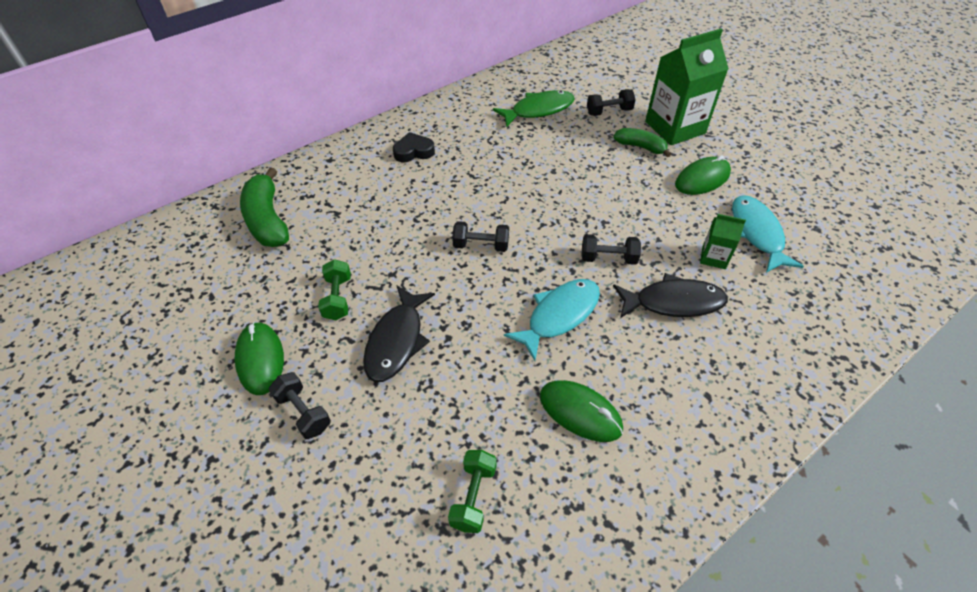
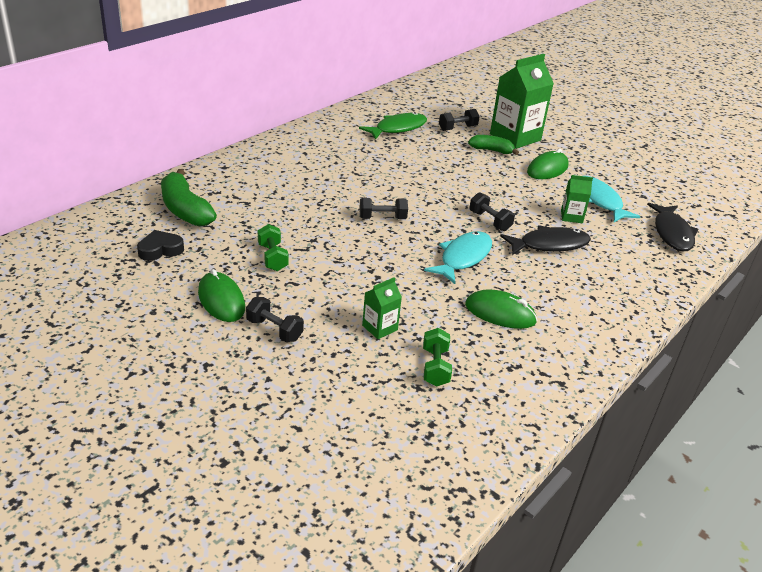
camera: 15 degrees left, 15 degrees down
black fish [363,285,435,382] -> black fish moved to [647,203,699,251]
black heart [393,132,435,162] -> black heart moved to [137,230,184,261]
black dumbbell [581,234,641,265] -> black dumbbell turned 60 degrees clockwise [469,192,515,231]
none -> green carton [362,277,402,339]

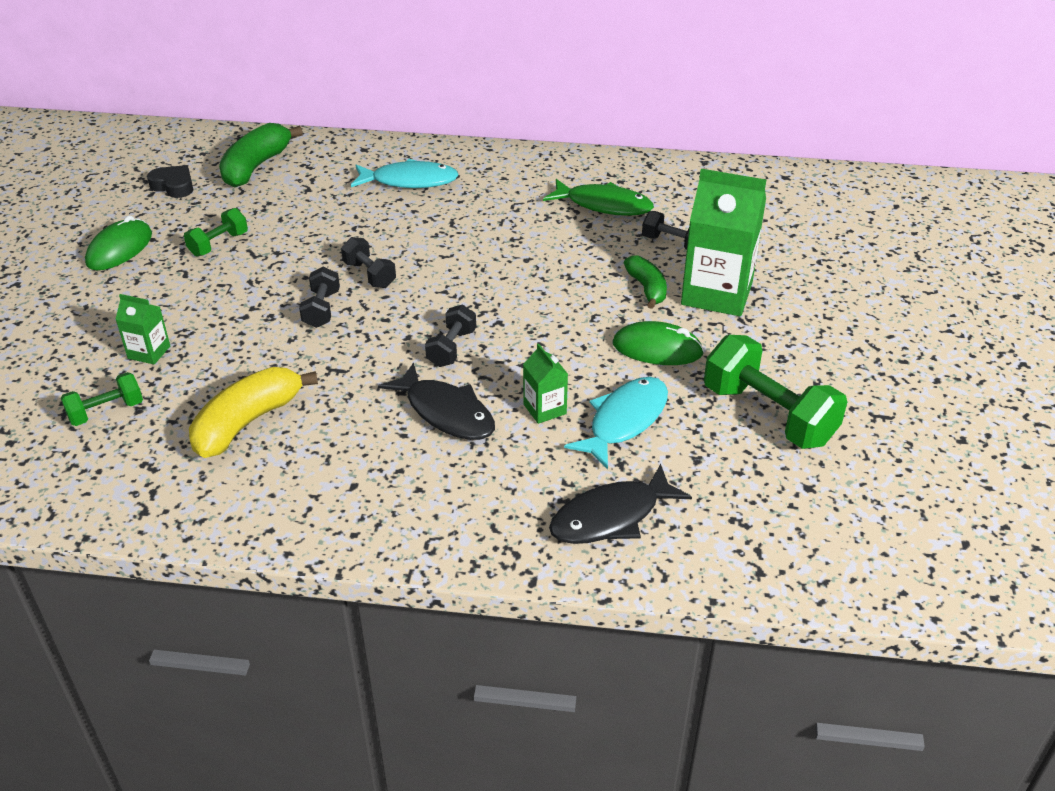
camera: 60 degrees right, 5 degrees up
black dumbbell [246,297,304,342] -> black dumbbell moved to [299,266,340,328]
turquoise fish [424,231,492,284] -> turquoise fish moved to [351,159,459,188]
green mouse [465,289,537,329] -> yellow banana [189,367,318,458]
none -> green dumbbell [704,335,847,449]

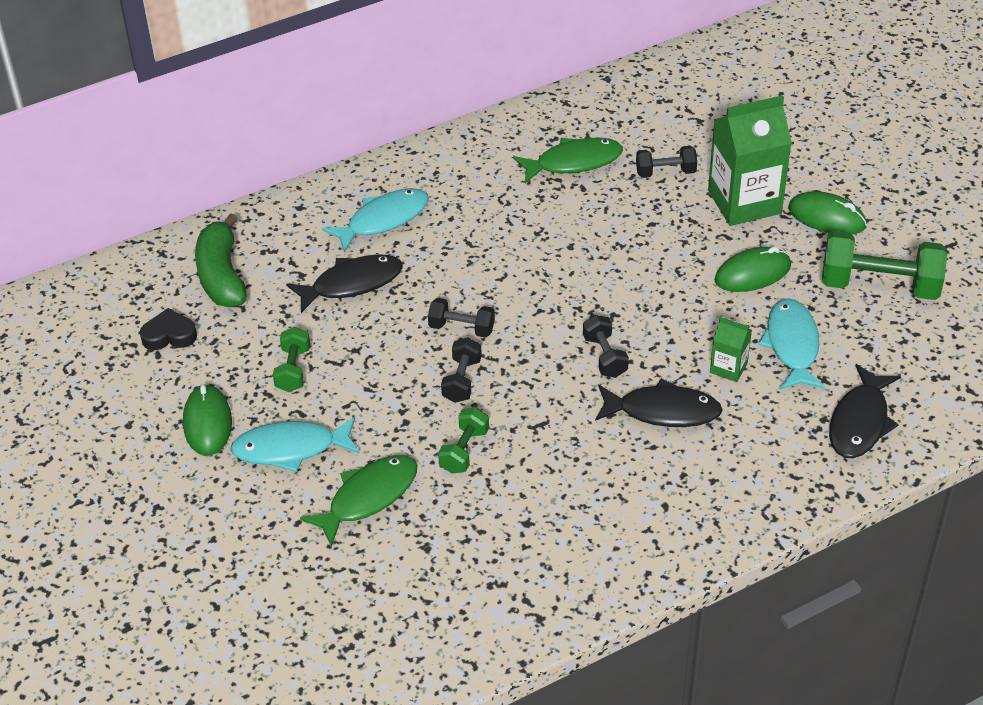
camera: 35 degrees left, 5 degrees up
green dumbbell [61,372,143,426] -> green dumbbell moved to [438,407,489,474]
green carton [116,294,170,364] -> green fish [300,455,417,547]
yellow banana [189,367,318,458] -> none
black dumbbell [299,266,340,328] -> black dumbbell turned 45 degrees clockwise [441,338,482,403]
green banana [624,255,667,309] -> none
none -> turquoise fish [230,417,360,472]
none -> black fish [286,255,403,313]
none -> green mouse [788,191,867,234]

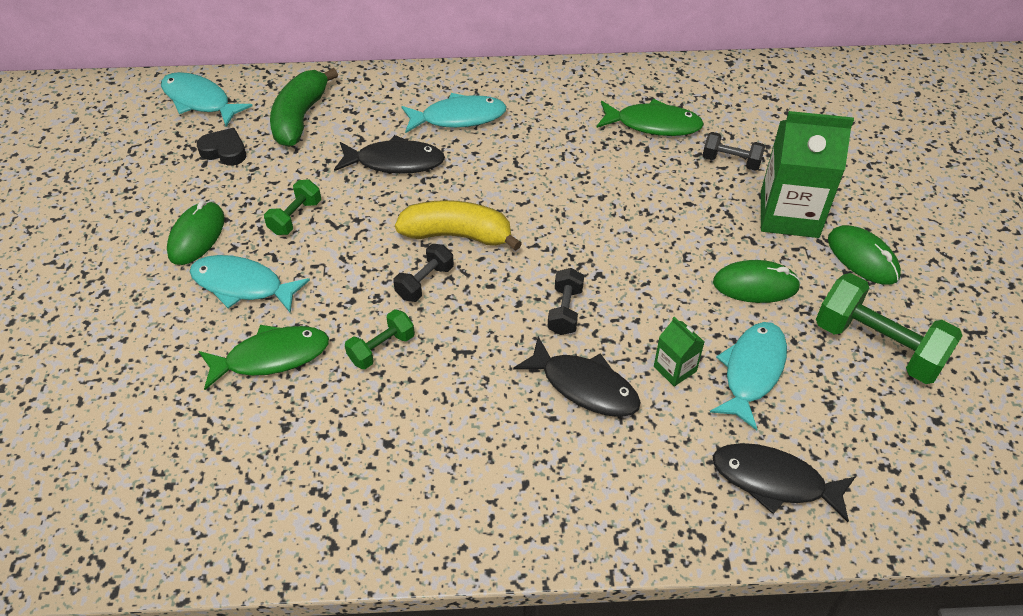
camera: 25 degrees right, 5 degrees up
black dumbbell [428,298,495,338] -> yellow banana [395,200,522,251]
black fish [829,364,900,458] -> black fish turned 60 degrees clockwise [713,443,856,522]
none -> turquoise fish [161,72,253,127]

